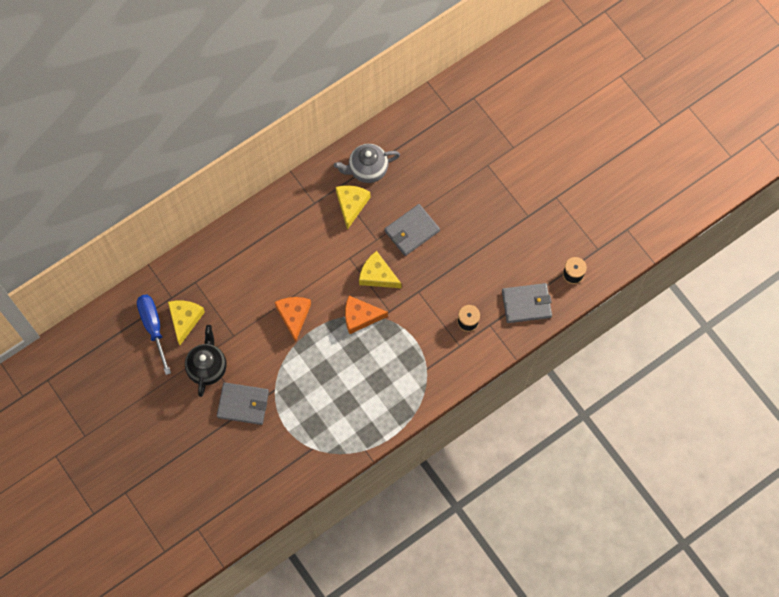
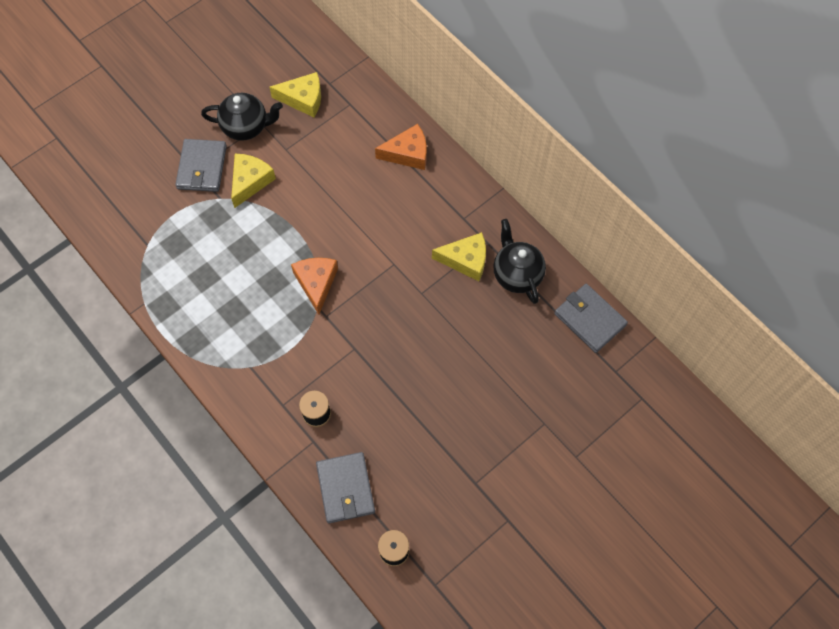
camera: 85 degrees right, 5 degrees down
blue screwdriver [137,295,171,375] -> none
orange cheese [275,297,311,342] -> orange cheese moved to [375,124,427,170]
grey teapot [334,144,400,183] -> black teapot [493,219,546,304]
yellow cheese [359,251,401,288] -> yellow cheese moved to [231,154,276,208]
grey wallet [384,204,440,256] -> grey wallet moved to [554,284,628,353]

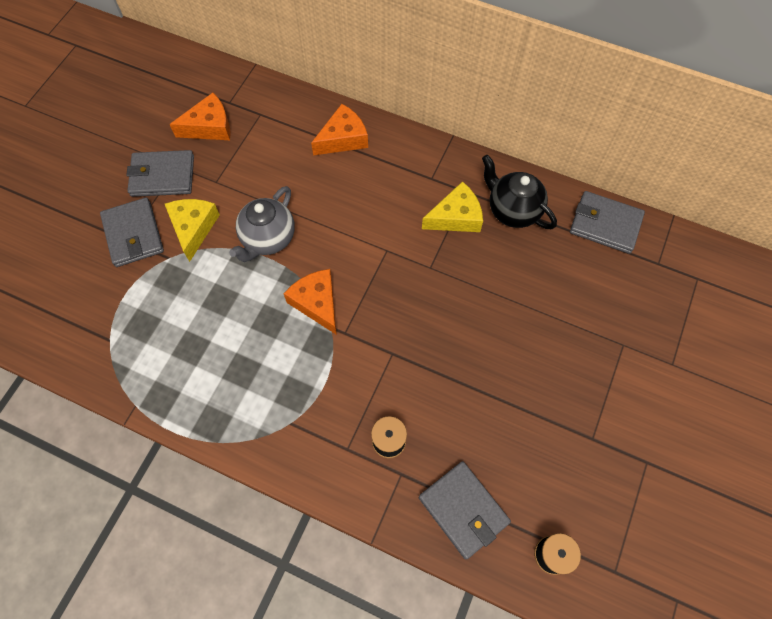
camera: 25 degrees left, 0 degrees up
black teapot [201,93,283,141] -> grey wallet [126,150,194,197]
yellow cheese [269,72,321,117] -> orange cheese [169,93,231,140]
none -> grey teapot [229,186,295,262]

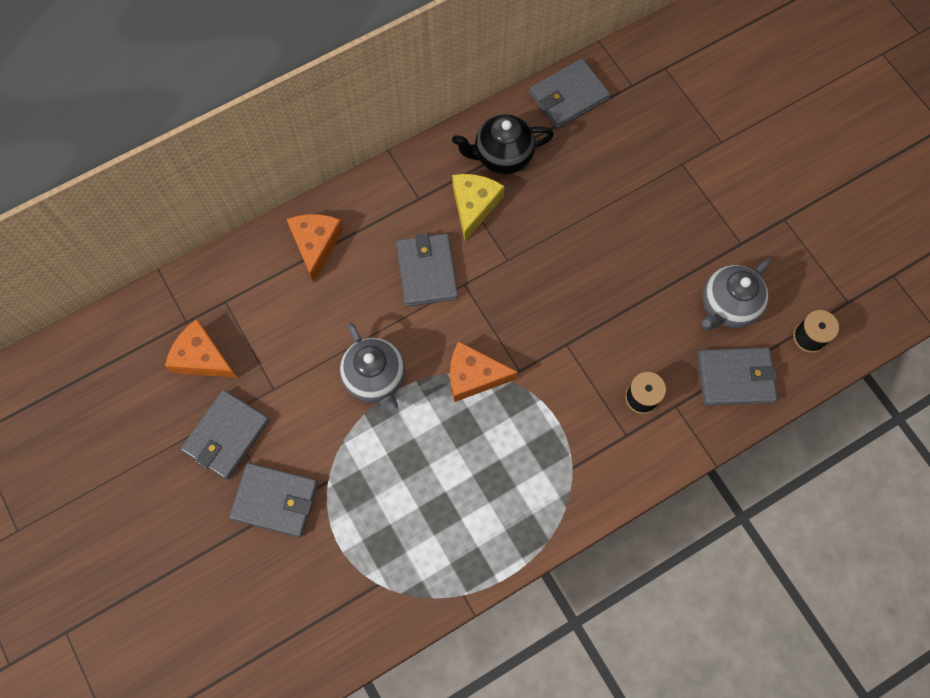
camera: 55 degrees left, 5 degrees up
yellow cheese [165,199,220,262] -> none
orange cheese [169,93,231,140] -> orange cheese turned 75 degrees counterclockwise [165,319,238,378]
none -> grey wallet [396,233,458,307]
none -> grey teapot [701,258,771,331]

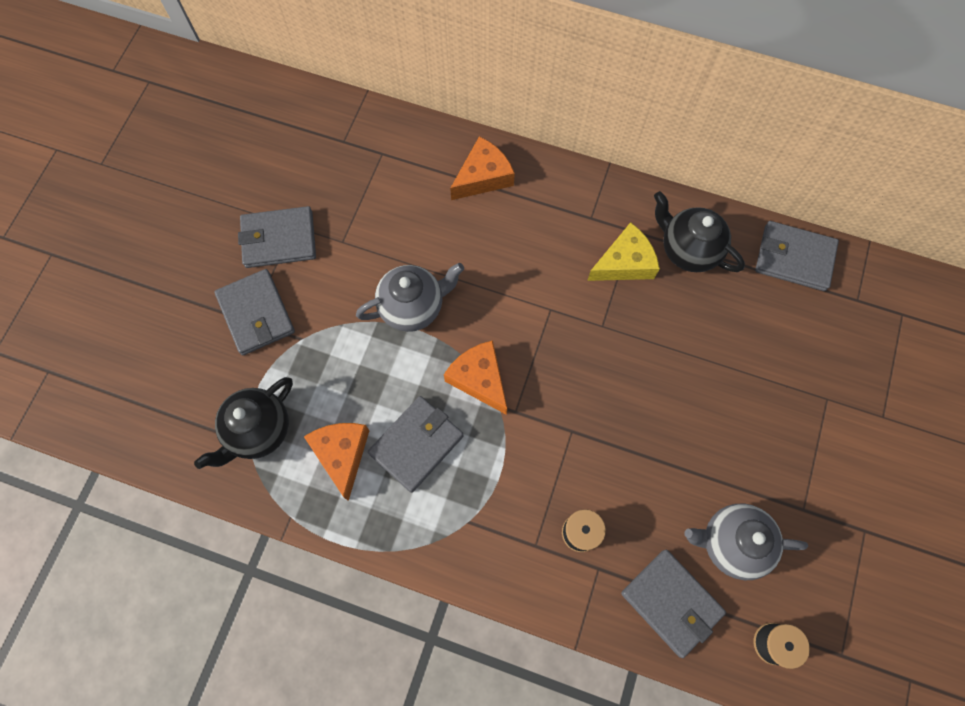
camera: 50 degrees right, 0 degrees up
orange cheese [165,319,238,378] -> orange cheese moved to [304,423,370,501]
grey teapot [340,323,405,415] -> grey teapot turned 135 degrees counterclockwise [356,263,464,332]
grey wallet [396,233,458,307] -> grey wallet moved to [368,396,464,493]
none -> black teapot [194,377,293,469]

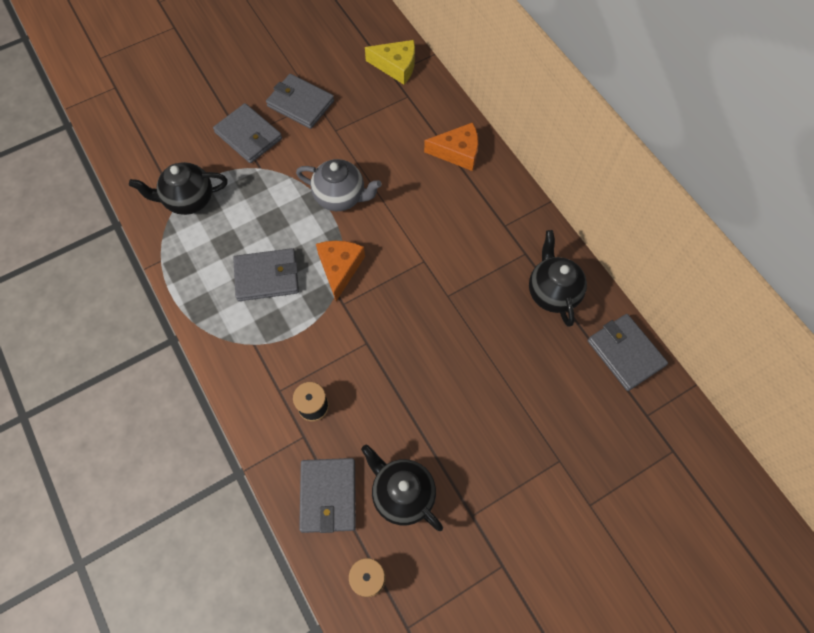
camera: 40 degrees right, 5 degrees down
grey wallet [214,269,295,355] -> grey wallet turned 60 degrees counterclockwise [213,103,282,163]
orange cheese [304,423,370,501] -> none
yellow cheese [587,222,660,281] -> yellow cheese moved to [365,40,415,84]
grey teapot [685,503,808,580] -> black teapot [361,445,443,531]

